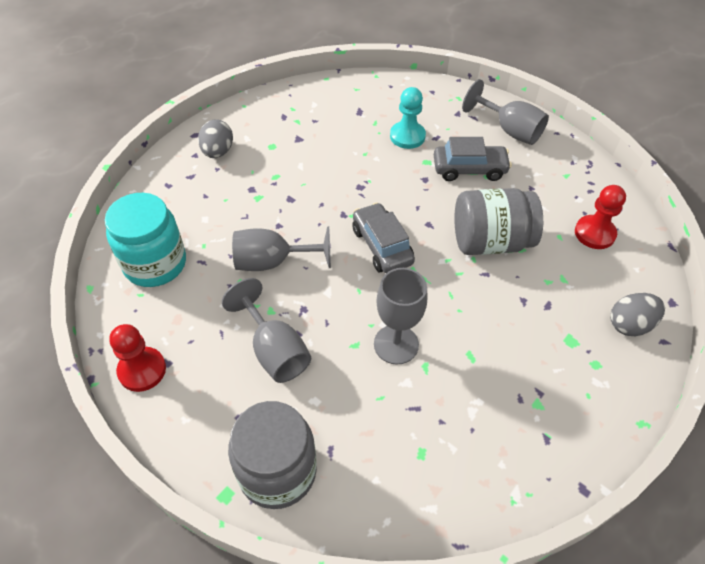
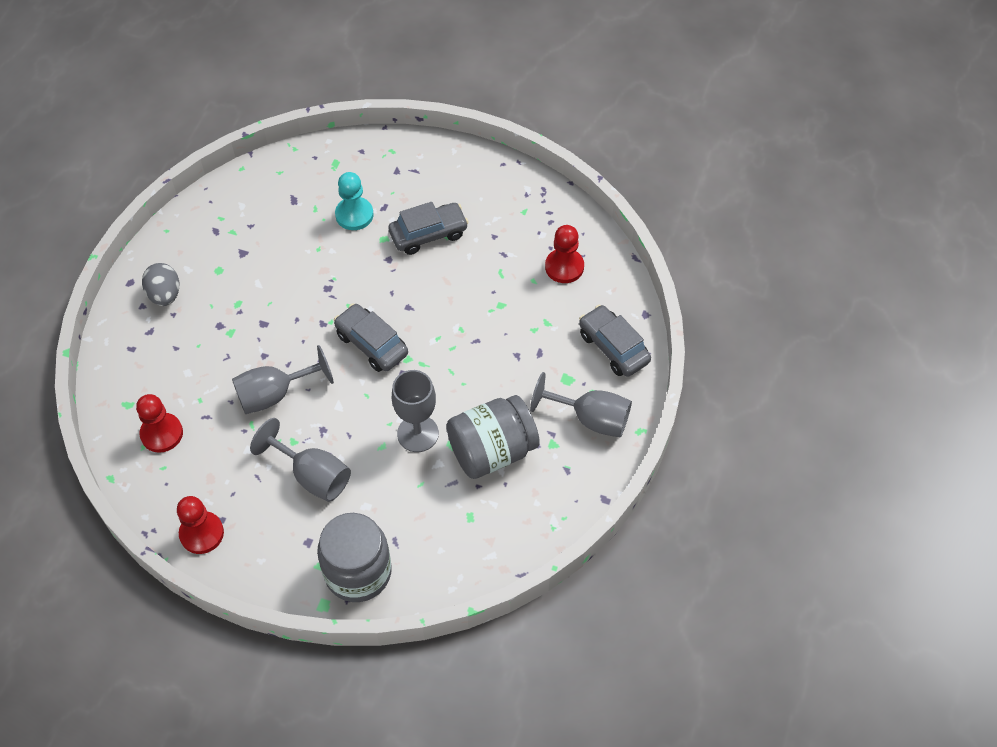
camera: 20 degrees left, 5 degrees up
turquoise jar [105,193,186,287] -> red pawn [136,394,183,453]
grey jar [454,188,543,255] -> grey jar moved to [446,395,540,479]
grey goblet [462,79,549,145] -> grey goblet moved to [530,372,632,438]
grey egg [610,293,665,336] -> grey car [579,305,651,377]

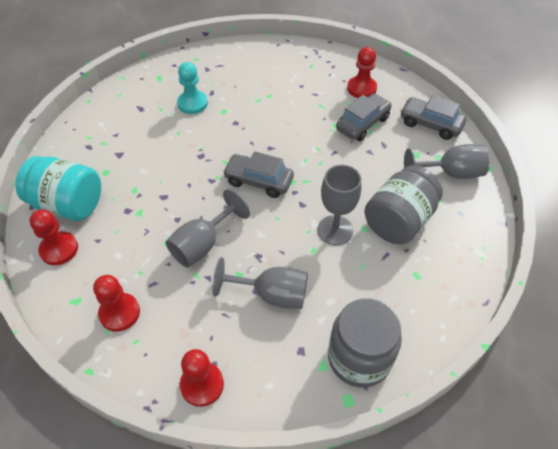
camera: 25 degrees left, 5 degrees down
grey egg [142,263,180,306] -> turquoise jar [15,156,101,221]
grey car [388,202,469,255] -> grey car moved to [336,94,392,141]
none -> red pawn [30,209,78,265]

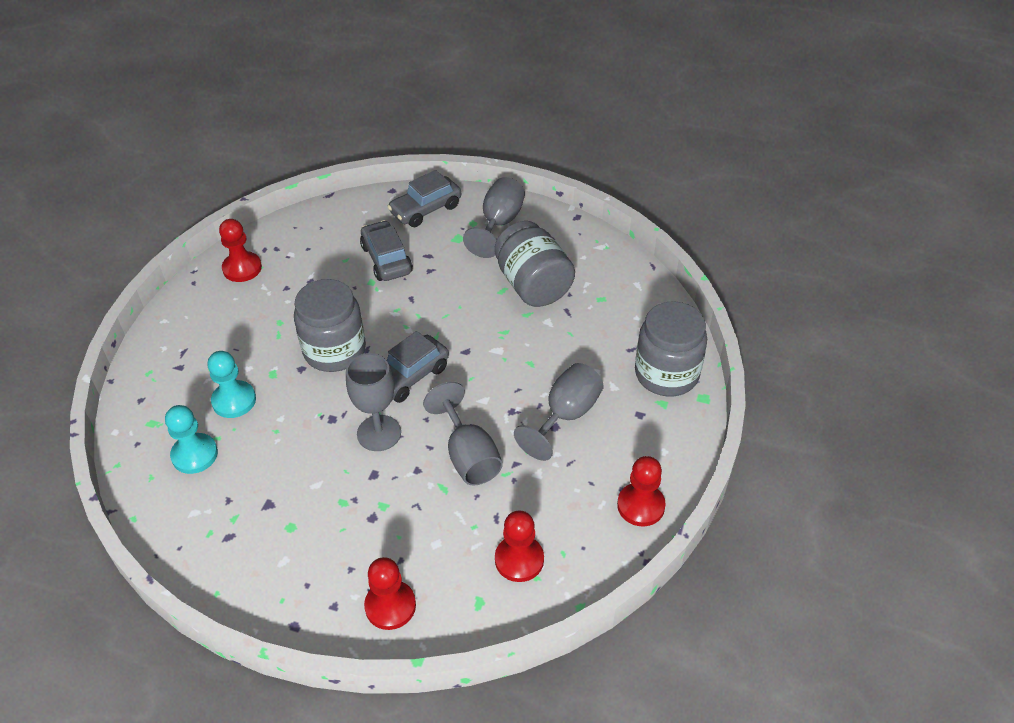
camera: 65 degrees left, 5 degrees down
turquoise jar [15,156,101,221] -> none
grey goblet [318,165,361,245] -> grey goblet moved to [346,353,401,451]
red pawn [347,47,377,98] -> red pawn moved to [219,219,262,282]
none -> turquoise pawn [165,405,218,474]
none -> grey jar [294,279,366,372]

